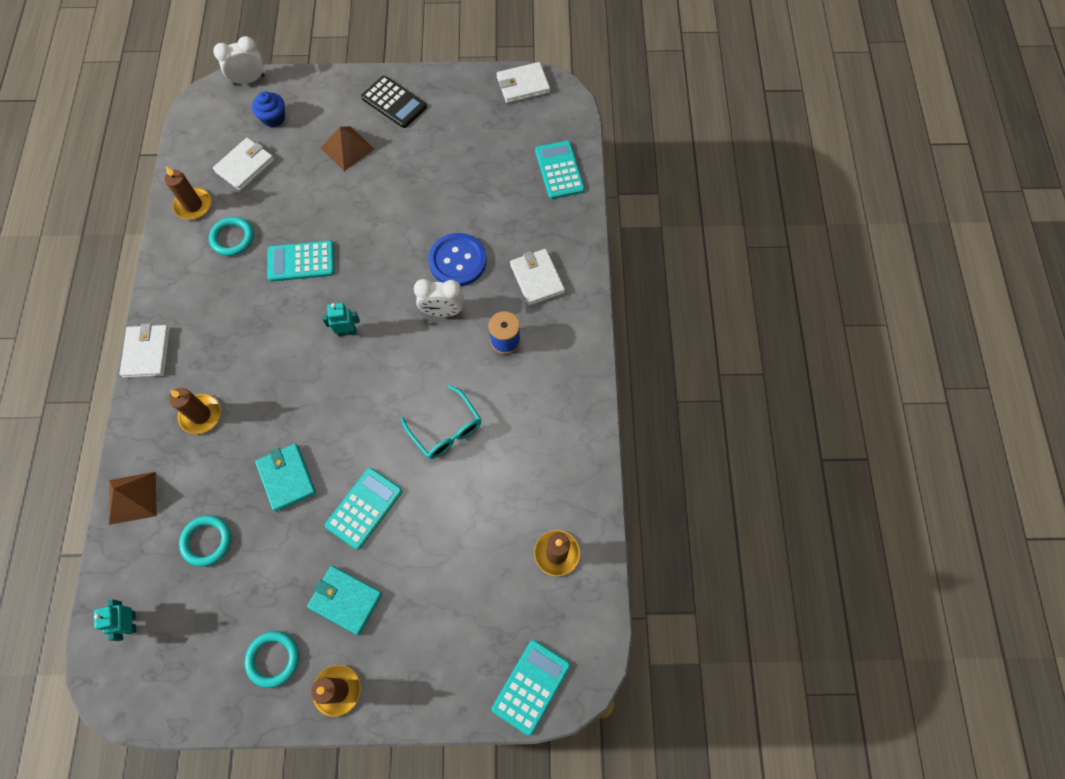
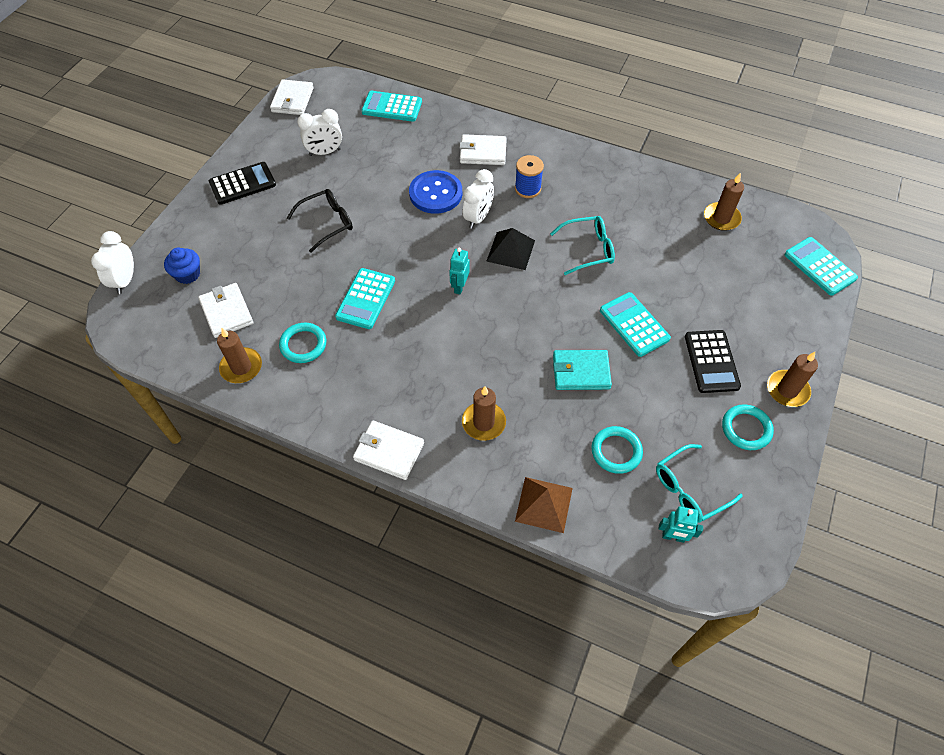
camera: 65 degrees left, 10 degrees down
turquoise wallet [307,566,382,635] -> black calculator [685,330,741,393]
brown pyramid [321,126,374,171] -> none
none -> black glasses [287,189,353,253]
none -> white clock [297,109,342,156]
none -> black pyramid [487,228,535,270]
none -> turquoise glasses [656,444,743,523]

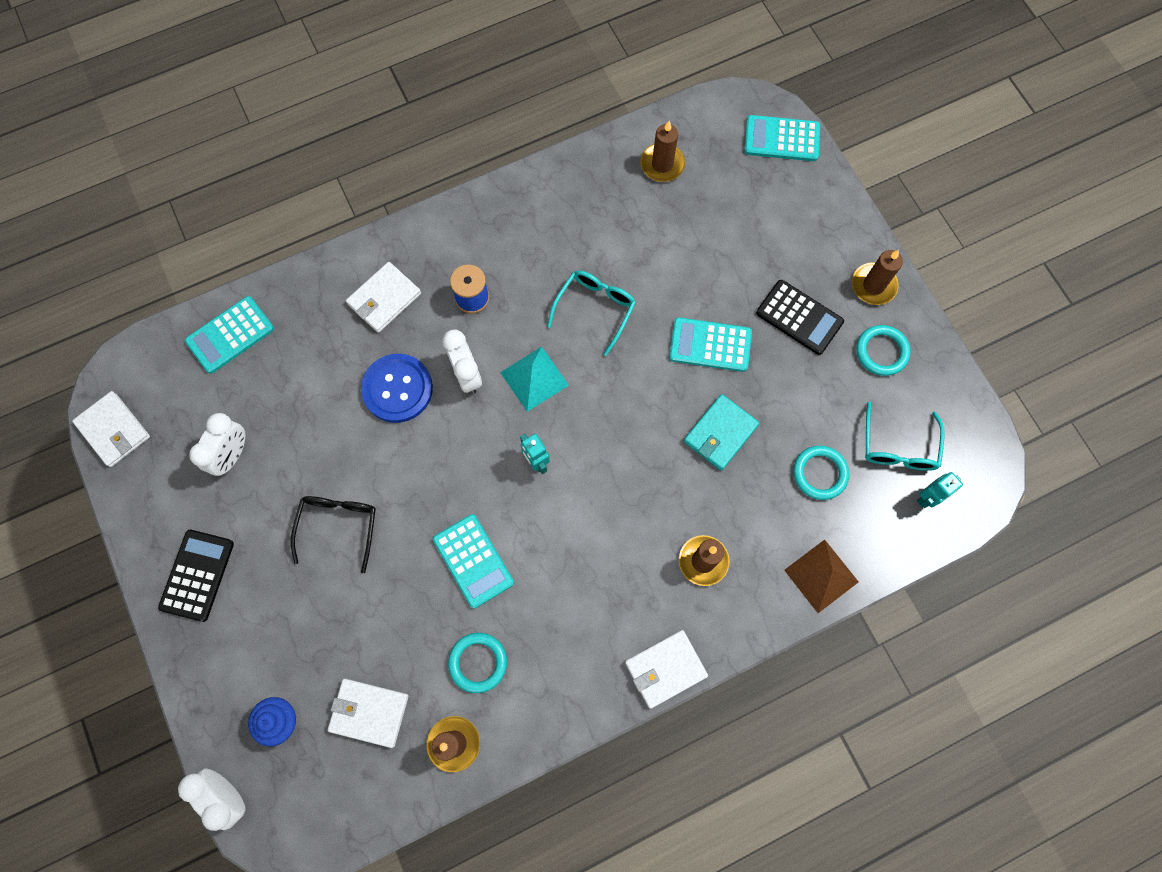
camera: 50 degrees left, 15 degrees up
black pyramid [487,228,535,270] -> turquoise pyramid [500,347,569,412]

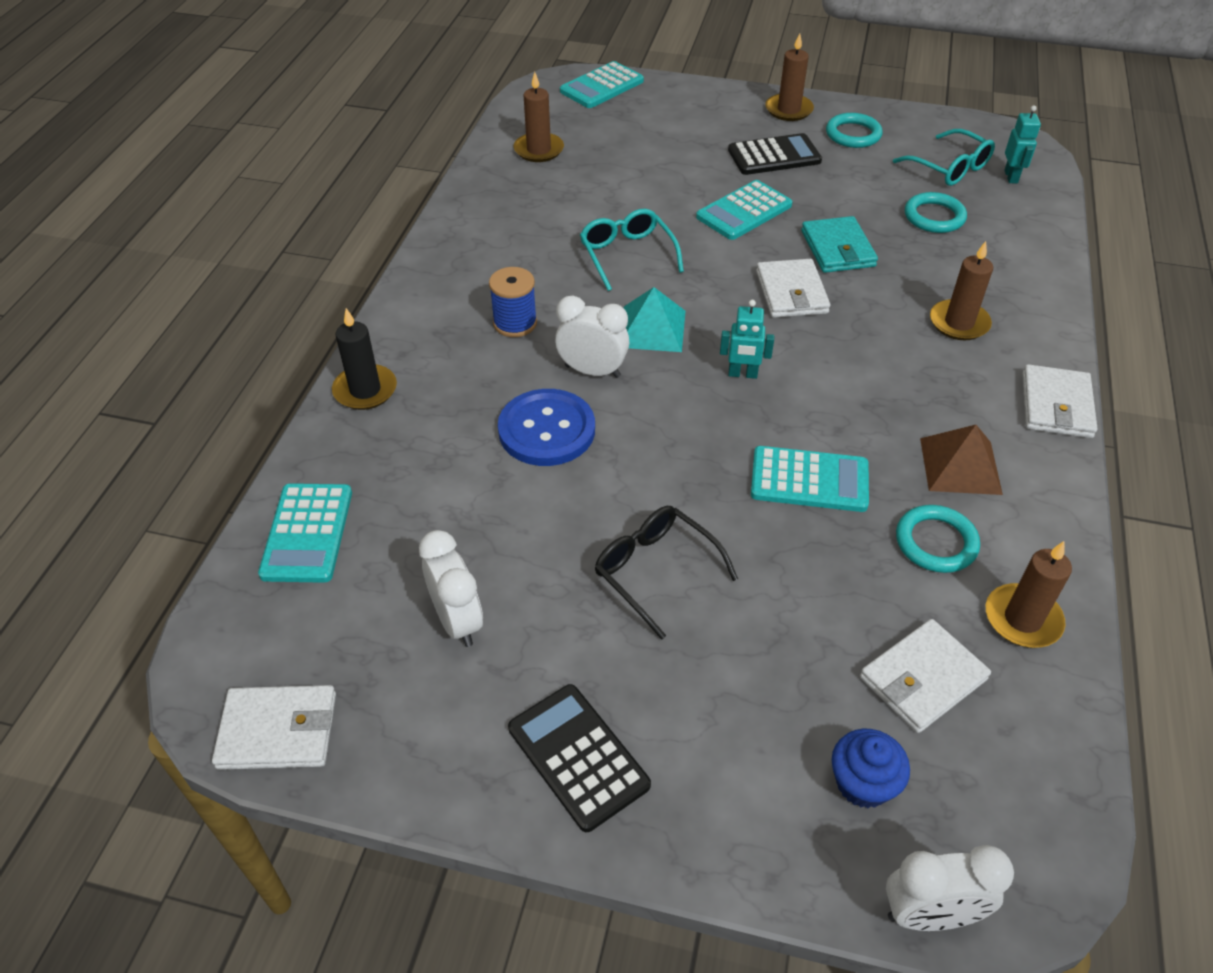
camera: 50 degrees left, 25 degrees down
white wallet [346,262,421,333] -> white wallet moved to [756,259,830,318]
brown pyramid [784,540,859,613] -> brown pyramid moved to [920,425,1003,495]
none -> black candle [332,308,397,410]

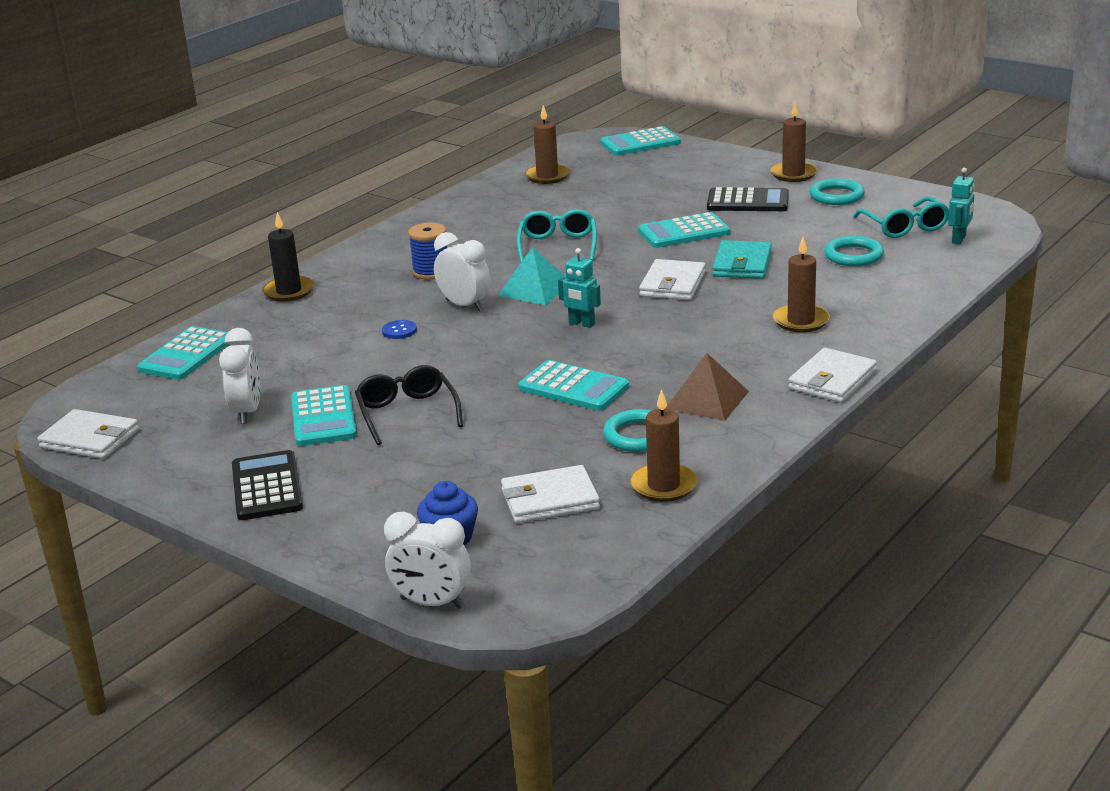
camera: 25 degrees right, 20 degrees down
blue button [498,389,595,466] -> blue button [382,320,417,339], size x0.43
none -> turquoise calculator [291,385,357,446]

